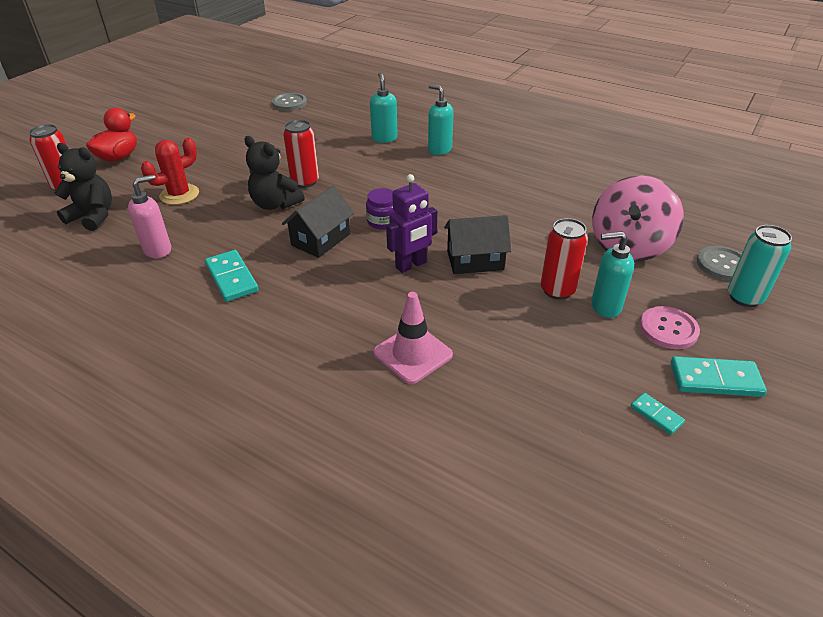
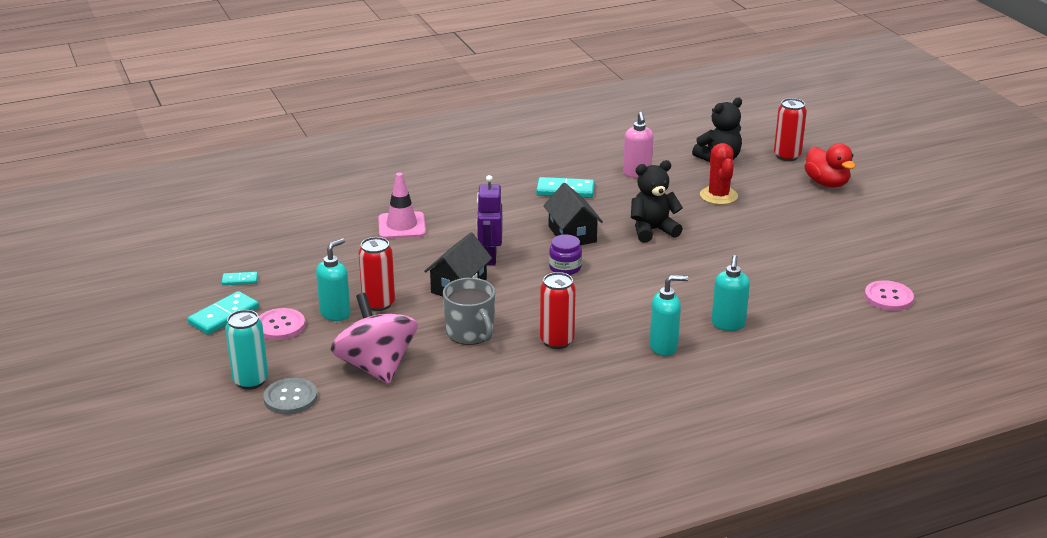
camera: 125 degrees right, 10 degrees down
grey button [272,93,307,111] -> pink button [864,280,914,311]
red can [283,120,319,188] -> red can moved to [540,272,576,349]
turquoise soap dispenser [370,72,398,143] -> turquoise soap dispenser turned 75 degrees clockwise [712,255,750,331]
none -> grey mug [443,278,495,345]

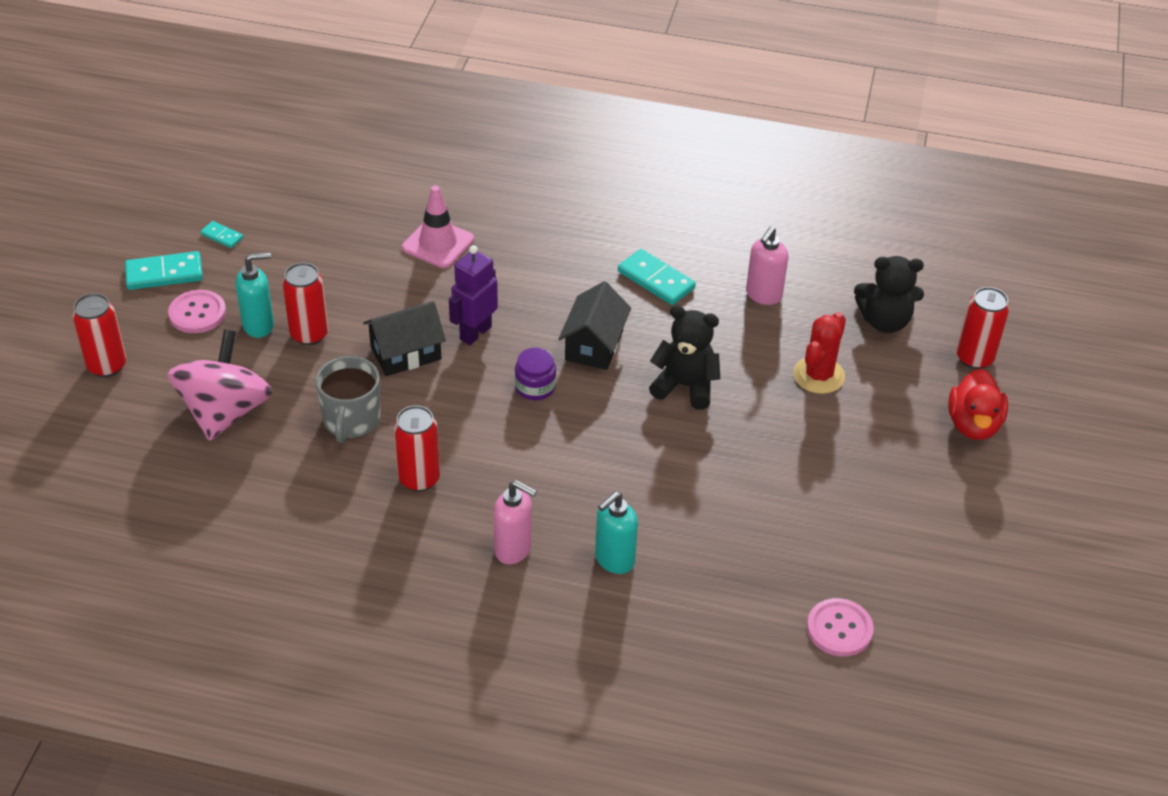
camera: 35 degrees right, 15 degrees up
turquoise can [225,310,268,390] -> red can [72,293,126,377]
grey button [263,378,317,415] -> none
turquoise soap dispenser [649,275,688,356] -> pink soap dispenser [493,480,537,564]

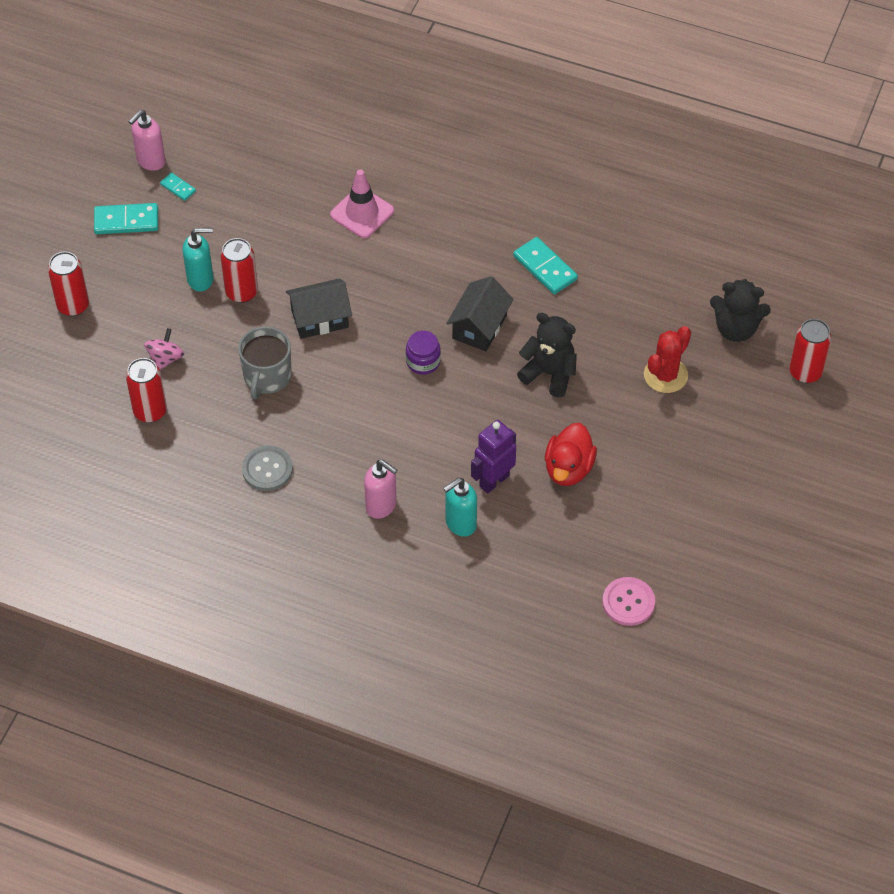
camera: 10 degrees right, 10 degrees up
pink spinning top [167,329,273,441] -> pink spinning top [144,328,184,370], size x0.48
pink button [168,290,226,333] -> none
red can [394,405,440,492] -> red can moved to [126,358,167,423]
purple robot [449,245,498,345] -> purple robot moved to [471,420,516,493]
pink soap dispenser [746,226,788,305] -> pink soap dispenser moved to [128,110,166,171]
red duck [948,368,1008,440] -> red duck moved to [545,423,597,486]
none -> grey button [242,445,293,491]

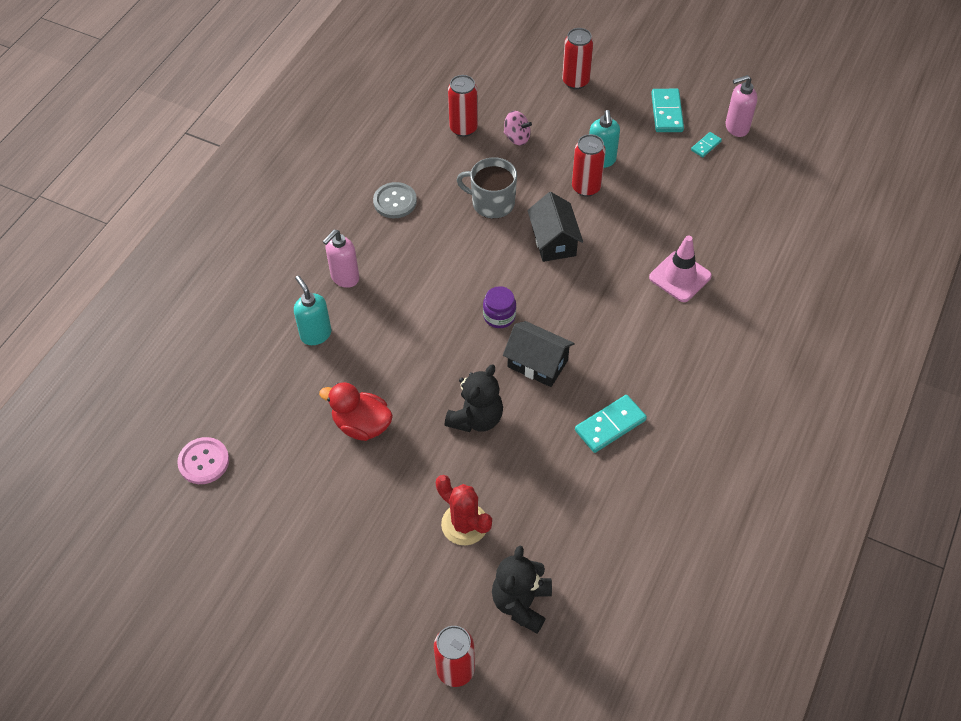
camera: 95 degrees right, 0 degrees up
pink soap dispenser [128,110,166,171] -> pink soap dispenser turned 60 degrees counterclockwise [725,75,757,137]
purple robot [471,420,516,493] -> none

